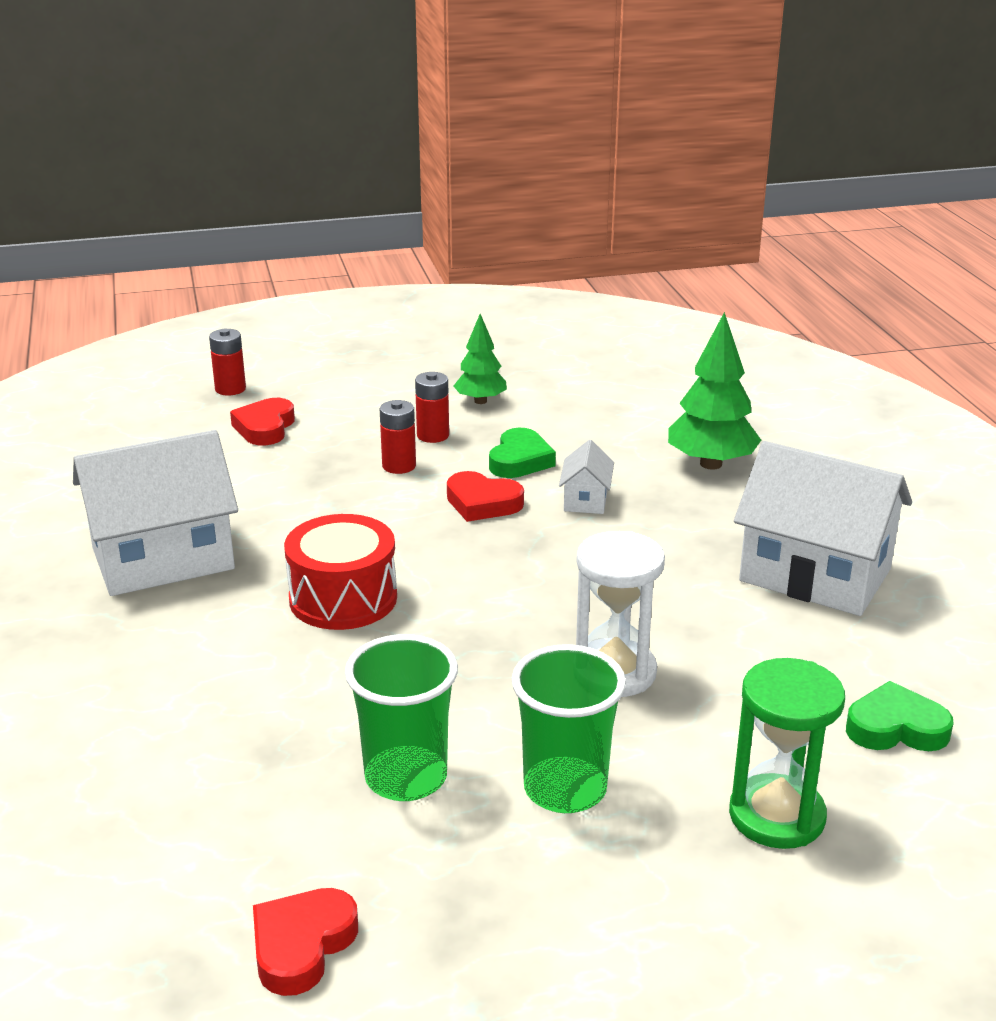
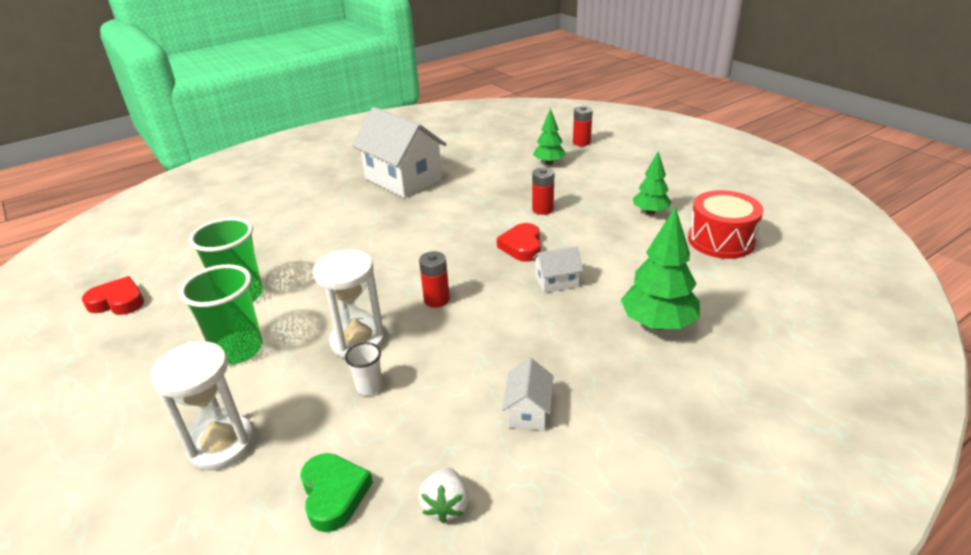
camera: 70 degrees right, 5 degrees up
red heart [230,398,295,445] -> green tree [533,108,566,165]
red drum [284,514,397,630] -> red drum moved to [688,190,764,259]
red battery [415,372,449,443] -> red battery moved to [419,251,450,308]
green heart [489,428,556,478] -> none
green hourglass [729,658,845,849] -> white hourglass [150,341,255,471]
white house [734,441,912,616] -> white house [502,358,554,431], size x0.44
none -> white cup [345,342,383,395]
none -> white strawberry [418,467,469,523]

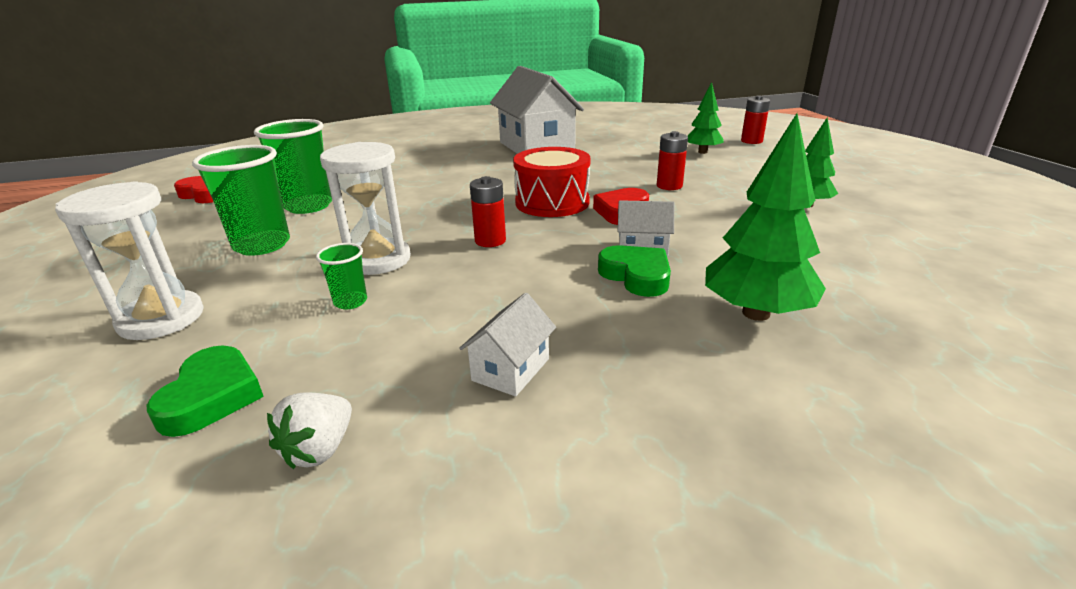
camera: 20 degrees right, 5 degrees down
white cup [345,342,383,395] -> green cup [316,243,367,309]
red drum [688,190,764,259] -> red drum moved to [513,147,590,217]
none -> green heart [598,245,671,297]

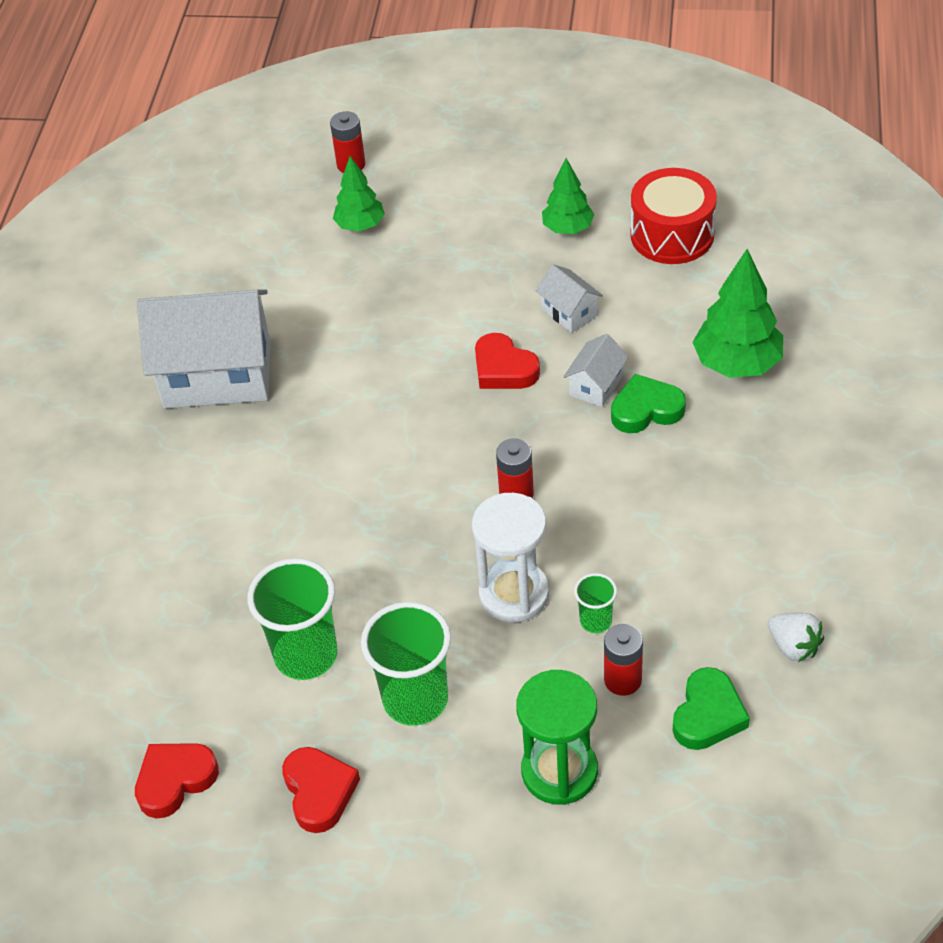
camera: 65 degrees left, 20 degrees up
white hourglass [55,181,204,340] -> green hourglass [516,670,598,805]
green heart [146,345,264,437] -> green heart turned 90 degrees clockwise [672,667,750,750]
white house [459,293,556,396] -> white house moved to [536,264,603,333]
red drum [513,147,590,217] -> red drum moved to [630,168,717,264]
red battery [657,131,688,190] -> red battery moved to [604,624,643,696]
none -> red heart [282,747,360,833]

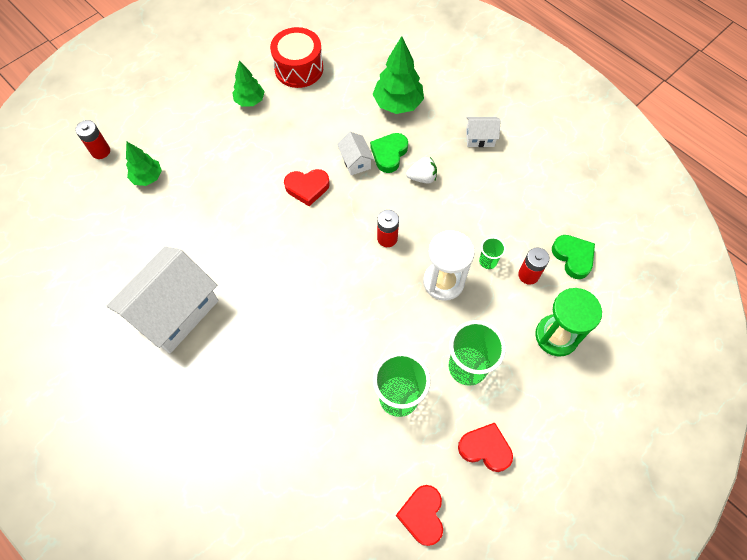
camera: 55 degrees left, 15 degrees up
white house [536,264,603,333] -> white house moved to [466,117,501,147]
white strawberry [768,613,824,662] -> white strawberry moved to [406,157,437,184]

